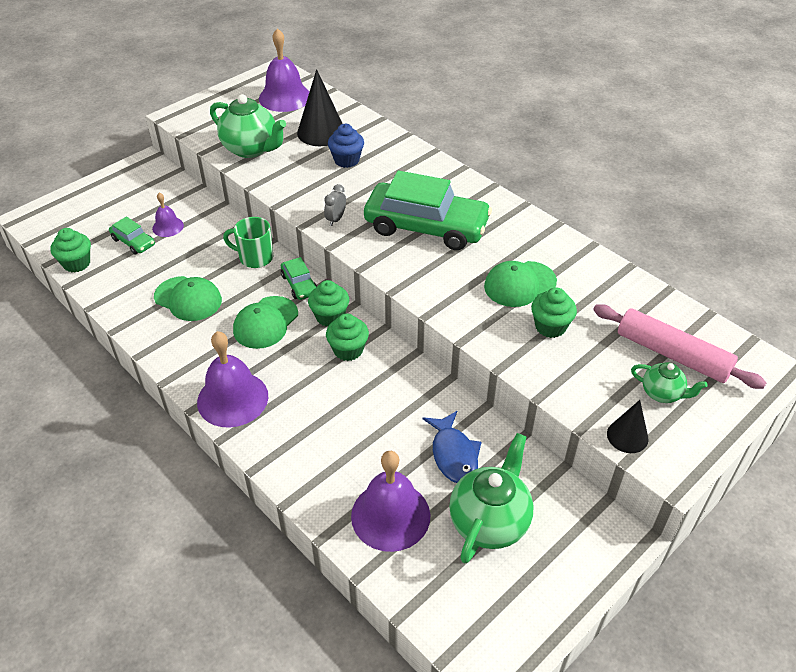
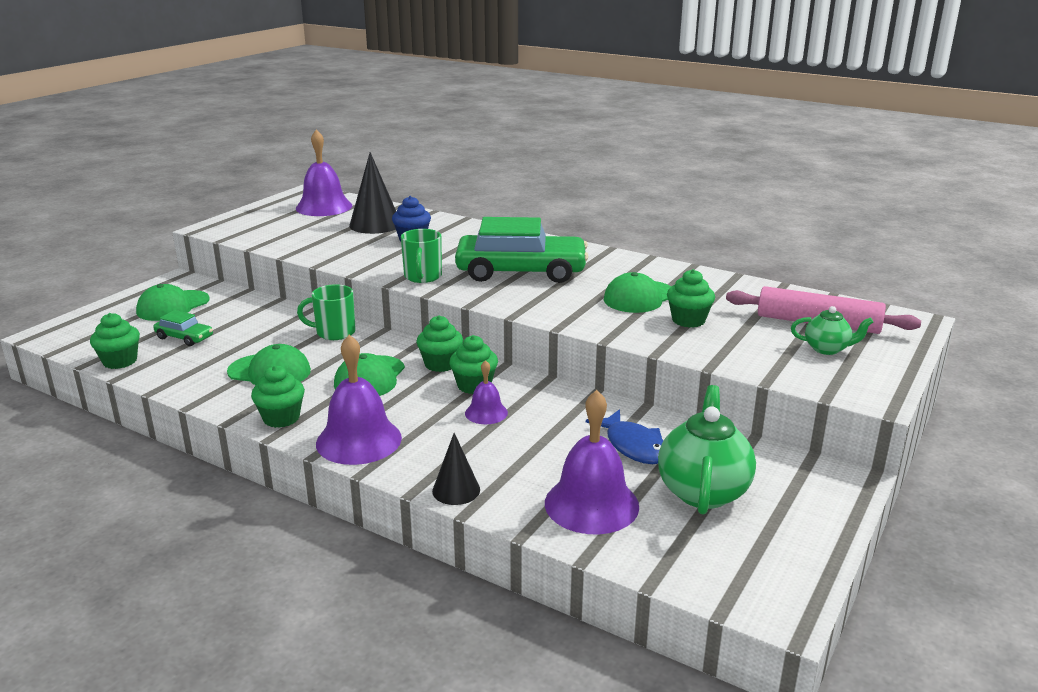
camera: 15 degrees left, 20 degrees down
purple bell [152,192,184,237] -> purple bell moved to [465,360,508,424]
green teapot [210,94,286,158] -> none
green car [281,257,317,300] -> none
grey clock [324,184,346,226] -> green mug [401,229,442,283]
black cone [607,400,649,453] -> black cone moved to [432,433,480,505]
none -> green cap [136,284,210,321]
none -> green cupcake [251,365,305,428]

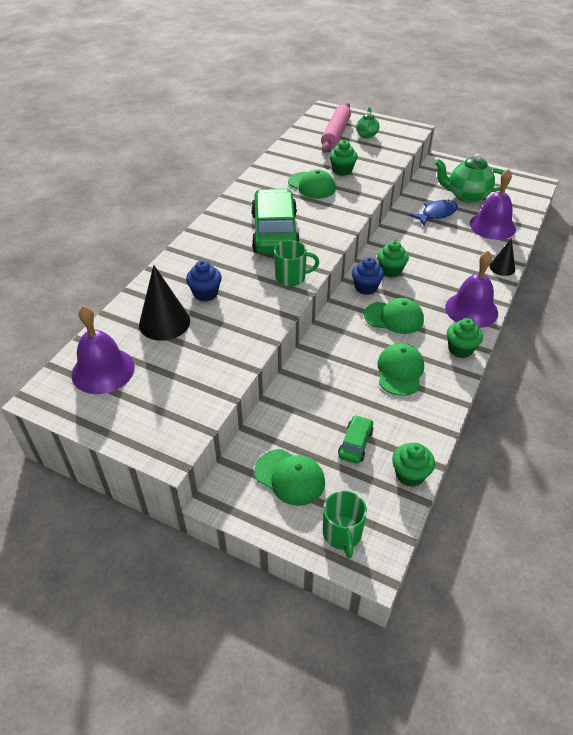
camera: 95 degrees left, 20 degrees up
green mug [297,284,356,340] -> green mug moved to [323,491,367,558]
green cupcake [417,315,463,372] -> blue cupcake [352,257,384,295]
purple bell [465,360,508,424] -> none

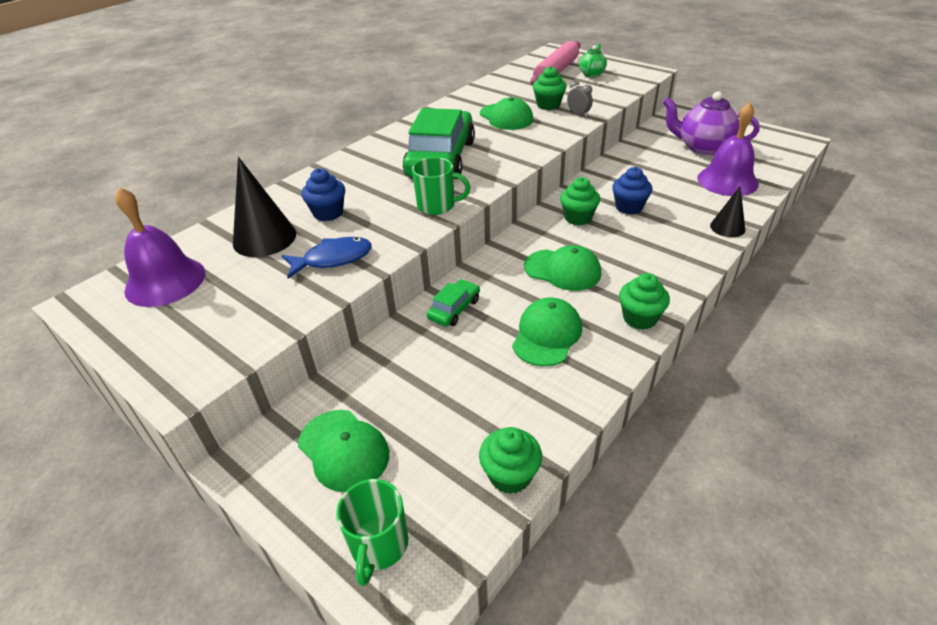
camera: 15 degrees right, 5 degrees down
green car [338,415,373,464] -> green car moved to [427,279,480,327]
blue cupcake [352,257,384,295] -> blue cupcake moved to [612,167,652,215]
blue fish [409,200,458,226] -> blue fish moved to [282,237,372,279]
green teapot [435,154,510,203] -> purple teapot [663,91,760,155]
purple bell [445,251,498,328] -> none
none -> grey clock [567,81,593,117]

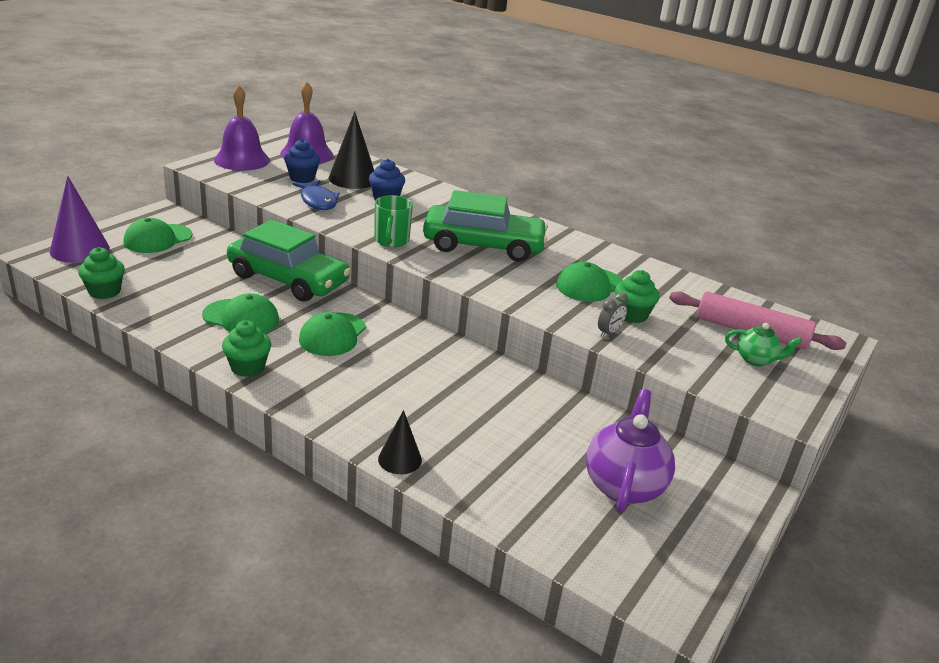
camera: 80 degrees right, 10 degrees down
green mug [336,479,409,586] -> purple cone [49,176,110,263]
green car [427,279,480,327] -> green car [227,220,351,301], size x2.25
green cupcake [560,177,600,225] -> none
blue cupcake [612,167,652,215] -> blue cupcake moved to [284,139,320,183]
purple bell [697,102,759,196] -> purple bell moved to [214,85,270,171]

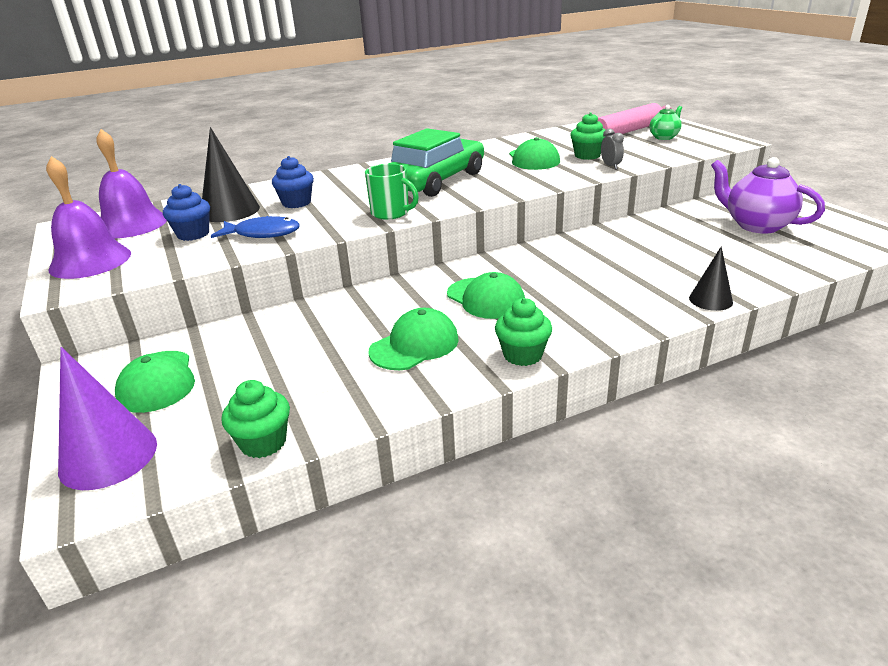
camera: 55 degrees left, 0 degrees up
green car [227,220,351,301] -> none

